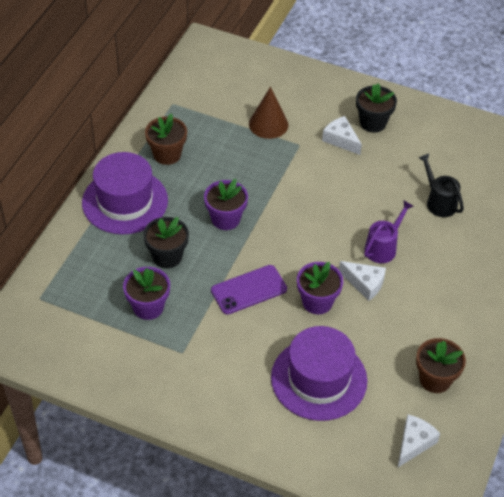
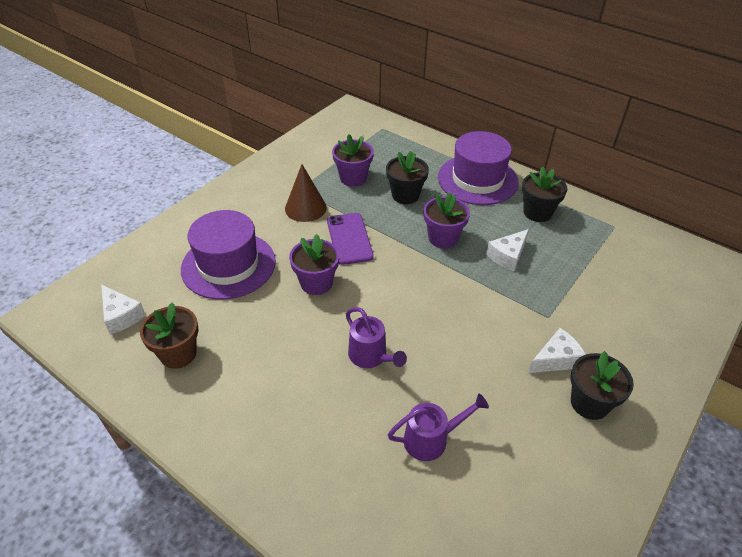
camera: 105 degrees right, 5 degrees down
brown flower pot [145,114,187,165] -> black flower pot [522,167,567,222]
brown cone [249,87,288,139] -> brown cone moved to [285,164,327,222]
white cheese [339,261,386,301] -> white cheese moved to [486,229,529,271]
black watering can [419,154,464,217] -> purple watering can [388,394,489,461]

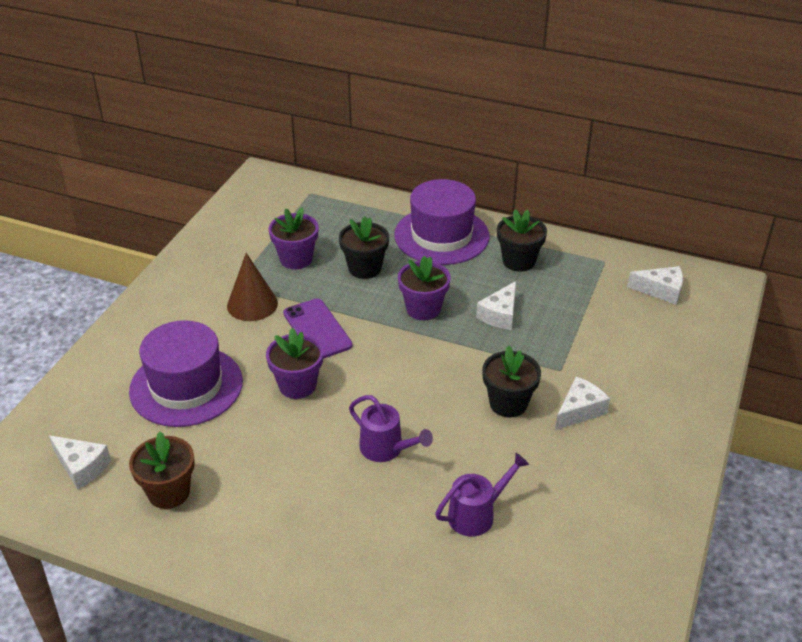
camera: 15 degrees left, 5 degrees down
black flower pot [570,351,634,420] -> black flower pot moved to [482,345,541,417]
none -> white cheese [627,266,683,305]

